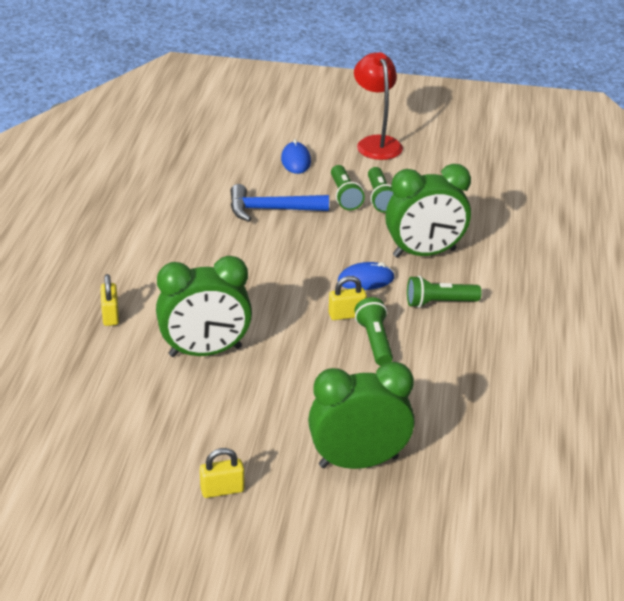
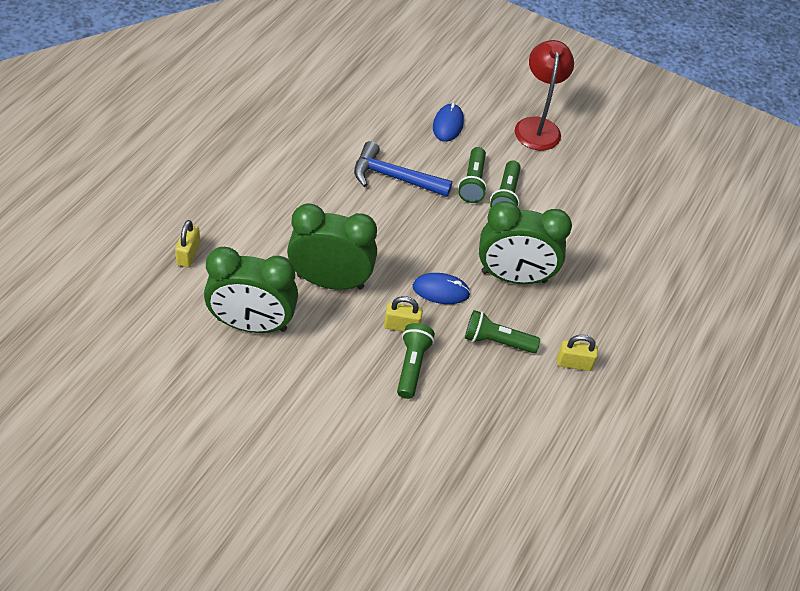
camera: 15 degrees right, 15 degrees up
yellow padlock [200,448,245,498] -> yellow padlock moved to [557,335,598,371]
green clock [308,361,415,469] -> green clock moved to [287,203,377,290]

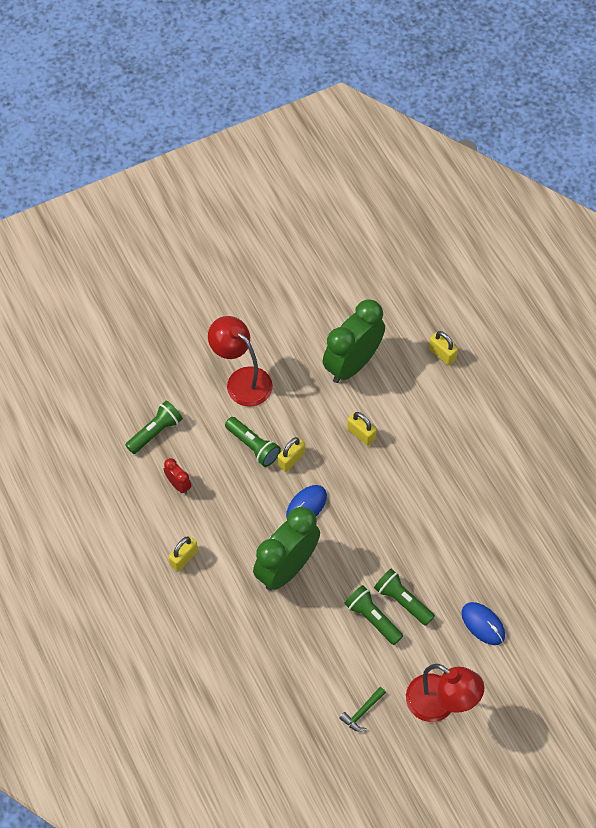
camera: 130 degrees right, 10 degrees up
green clock [287,203,377,290] -> yellow padlock [347,412,377,446]
blue hammer [354,141,452,197] -> none
green flashlight [465,310,540,353] -> green flashlight moved to [125,400,183,454]
none -> red clock [164,458,192,494]
none -> red lamp [208,316,273,407]
none -> green hammer [339,687,386,732]

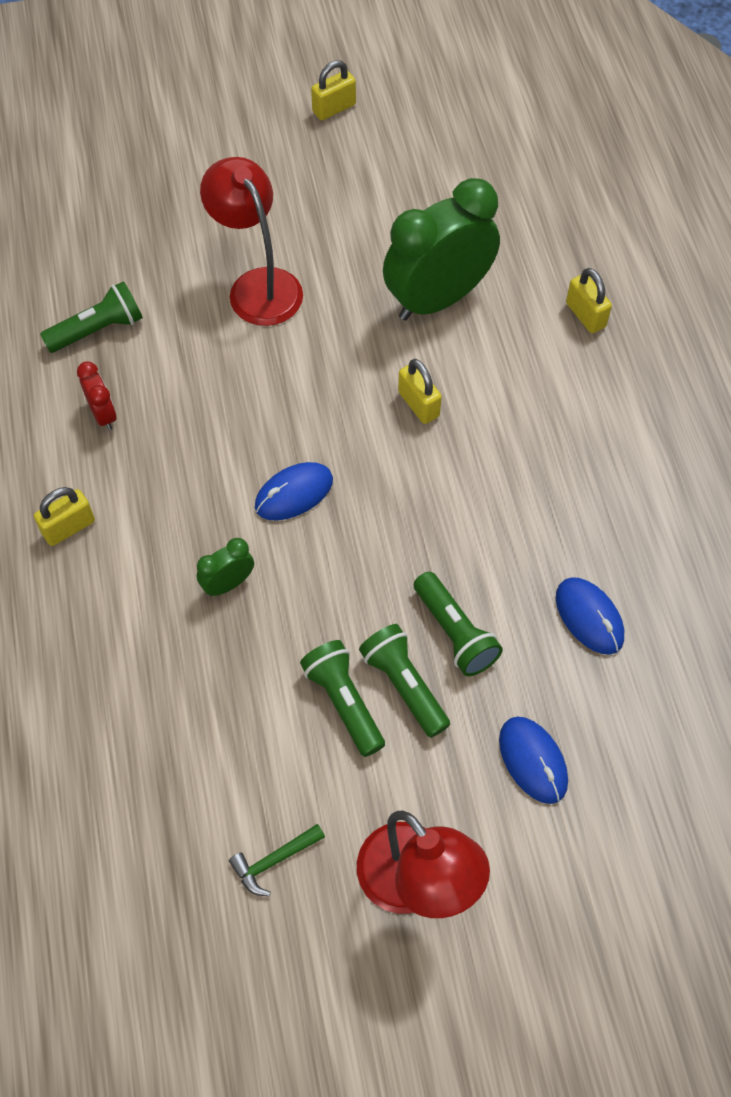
camera: 15 degrees right, 0 degrees up
green flashlight [225,417,281,467] -> green flashlight moved to [414,572,503,676]
green clock [253,507,320,590] -> green clock [197,538,254,596], size x0.44
yellow padlock [278,437,305,472] -> yellow padlock moved to [311,60,356,120]
none -> blue mouse [556,577,624,655]

